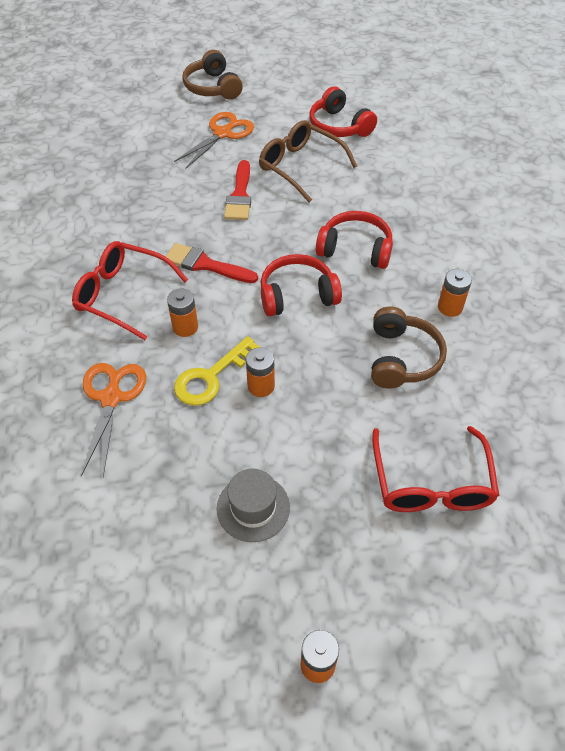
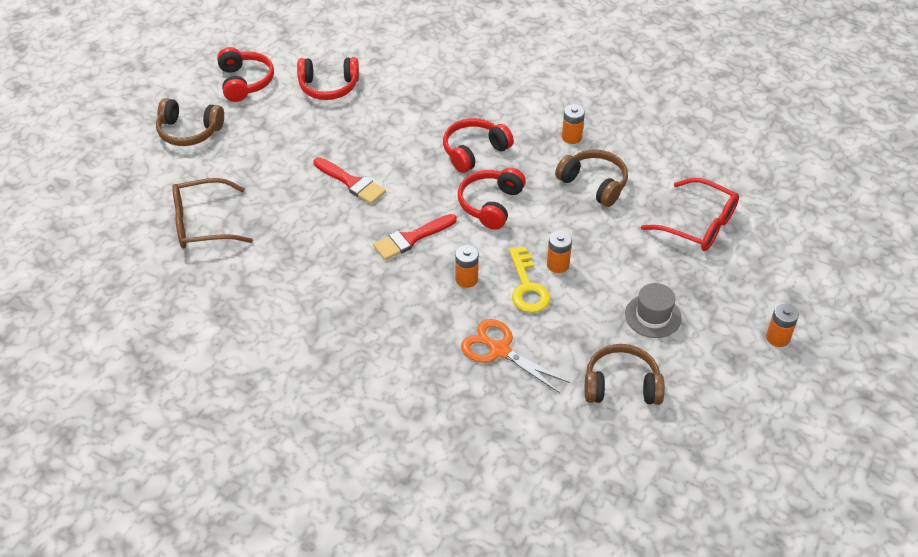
camera: 55 degrees left, 5 degrees down
red glasses [72,241,188,340] -> none
orange scissors [174,112,254,168] -> none
brown glasses [259,120,357,203] -> brown glasses moved to [172,178,253,249]
none -> red headphones [217,47,274,102]
none -> brown headphones [585,344,665,405]

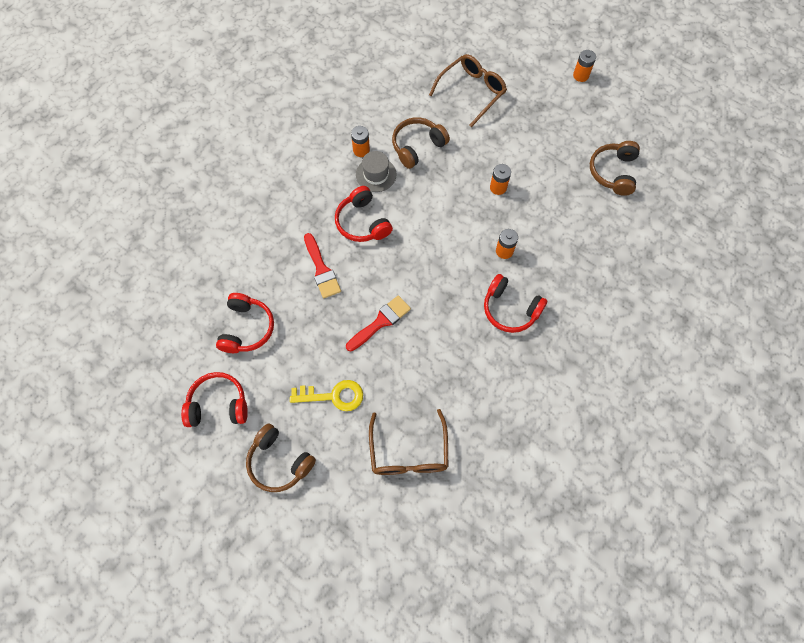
camera: 80 degrees left, 20 degrees up
brown headphones [156,98,224,146] -> brown headphones turned 105 degrees clockwise [246,423,316,492]
red brush [373,214,457,260] -> red brush moved to [304,233,341,298]
red headphones [458,168,526,230] -> red headphones moved to [484,274,547,333]
orange scissors [461,319,570,393] -> none
yellow key [509,247,550,313] -> yellow key moved to [290,380,363,411]
grey hat [625,283,682,338] -> grey hat moved to [356,151,396,192]
red glasses [641,178,739,251] -> brown glasses [429,54,507,127]

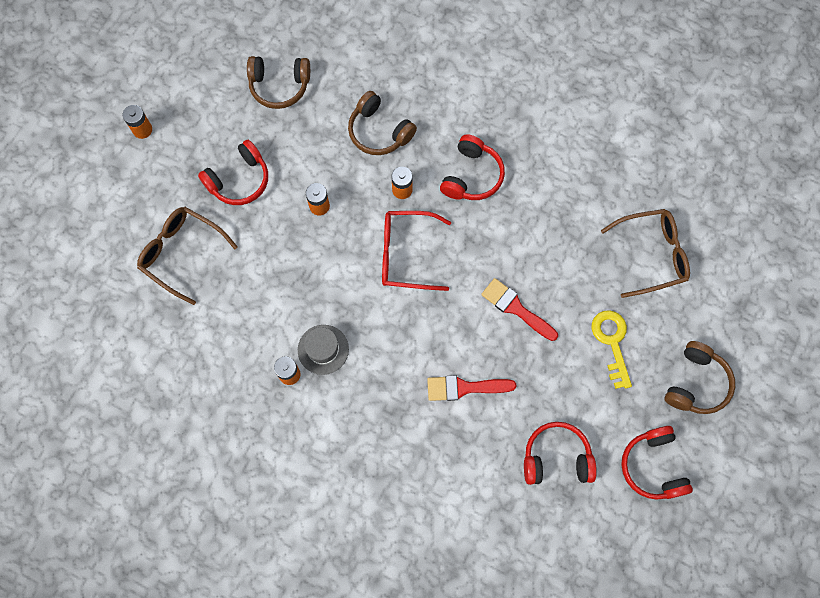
camera: 100 degrees left, 5 degrees up
red brush [304,233,341,298] -> red brush turned 150 degrees counterclockwise [427,375,517,401]
red headphones [335,186,393,242] -> red headphones moved to [198,140,268,205]
brown headphones [392,117,450,169] -> brown headphones moved to [348,91,417,155]
none -> red glasses [382,211,451,291]

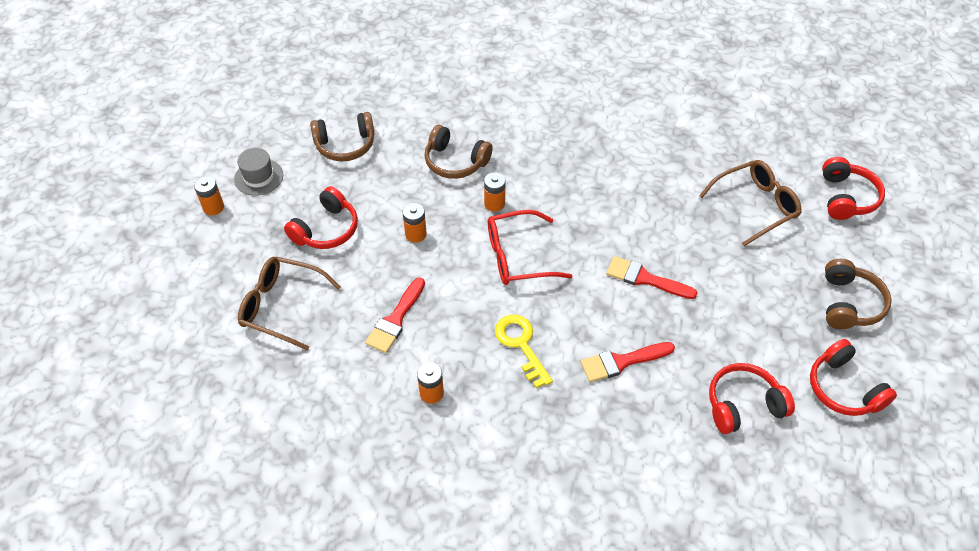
camera: 15 degrees left, 20 degrees down
grey hat [298,325,349,375] -> grey hat moved to [234,148,283,196]
red headphones [440,134,505,200] -> red headphones moved to [822,157,885,220]
yellow key [591,310,632,389] -> yellow key moved to [495,315,553,388]
none -> red brush [365,277,425,353]

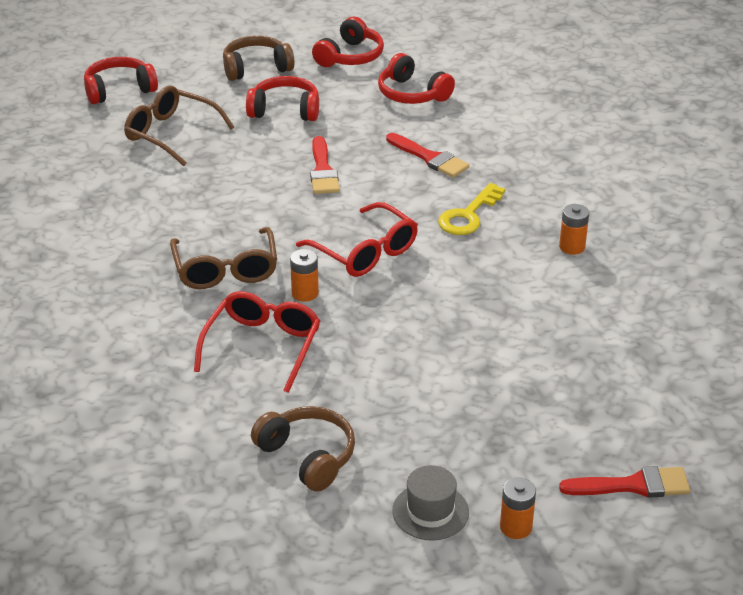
camera: 120 degrees left, 15 degrees down
brown glasses [238,257,341,350] -> brown glasses moved to [170,227,277,289]
red headphones [284,186,358,249] -> red headphones moved to [246,76,319,121]
red brush [365,277,425,353] -> red brush moved to [559,466,691,498]
orange battery [402,203,427,243] -> none
brown headphones [424,125,493,179] -> red glasses [194,291,320,393]

